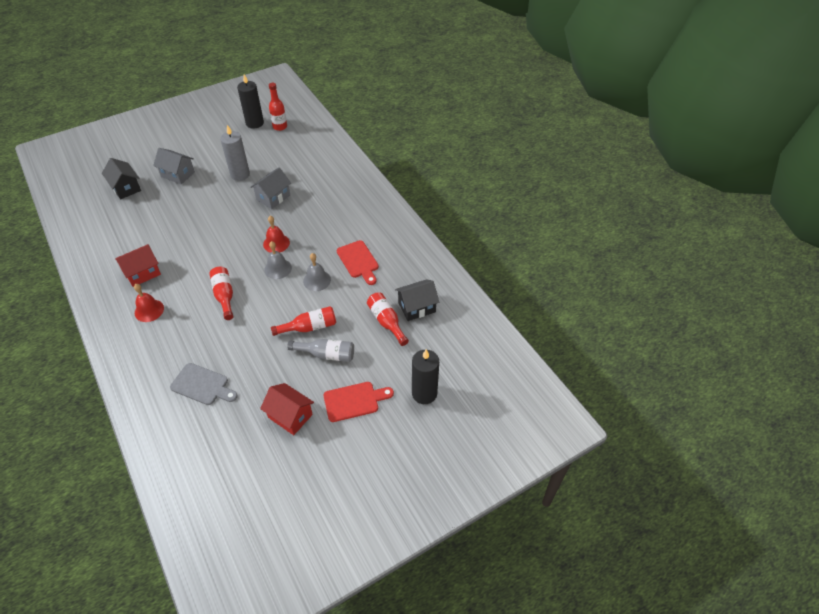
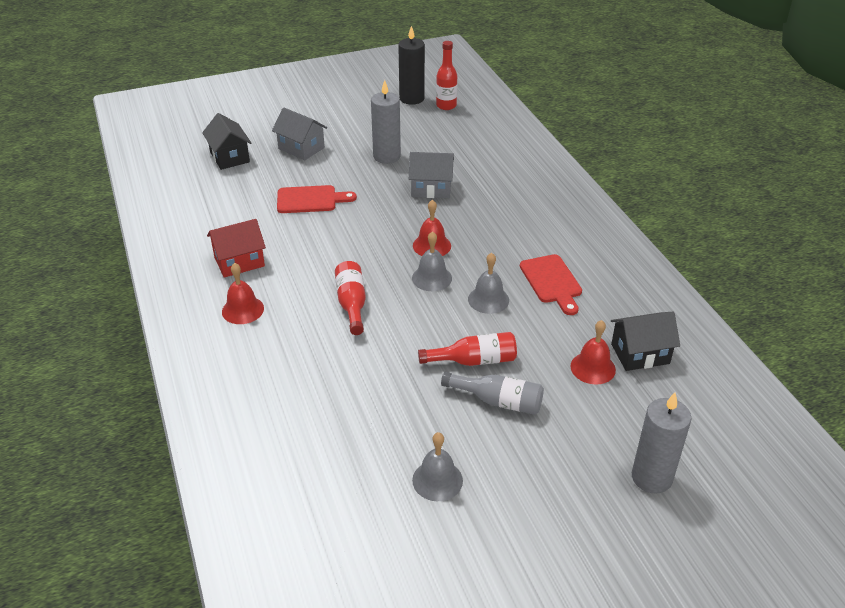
camera: 10 degrees right, 10 degrees down
grey cutting board [170,363,238,405] -> none
grey house [250,167,291,209] -> grey house turned 45 degrees clockwise [409,152,454,198]
red house [260,383,314,435] -> grey bell [412,432,463,501]
red cutting board [324,382,394,422] -> red cutting board moved to [277,185,357,213]
red bottle [367,292,409,346] -> red bell [571,320,616,384]
black candle [412,350,439,404] -> grey candle [632,393,691,494]

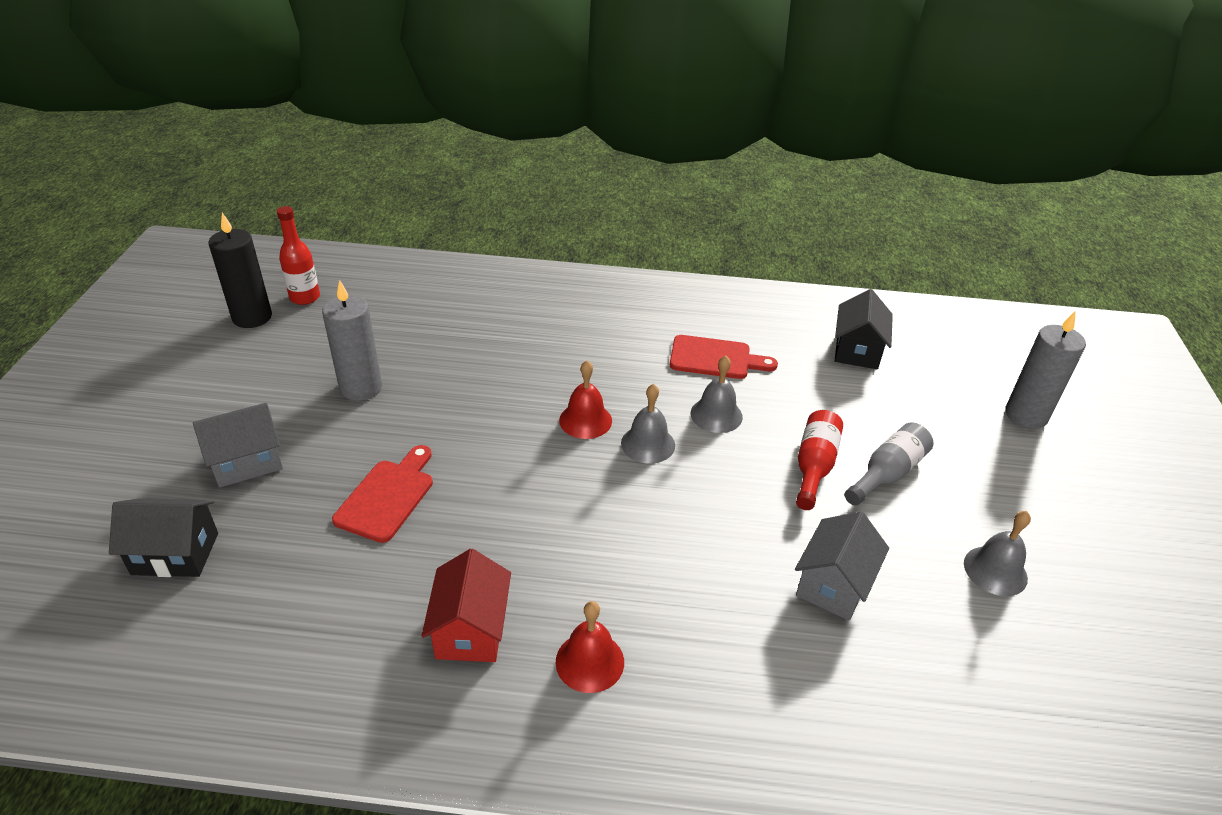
camera: 65 degrees left, 0 degrees up
red bottle [335,261,366,335] -> none
grey house [409,152,454,198] -> grey house moved to [795,512,889,621]
red bell [571,320,616,384] -> none

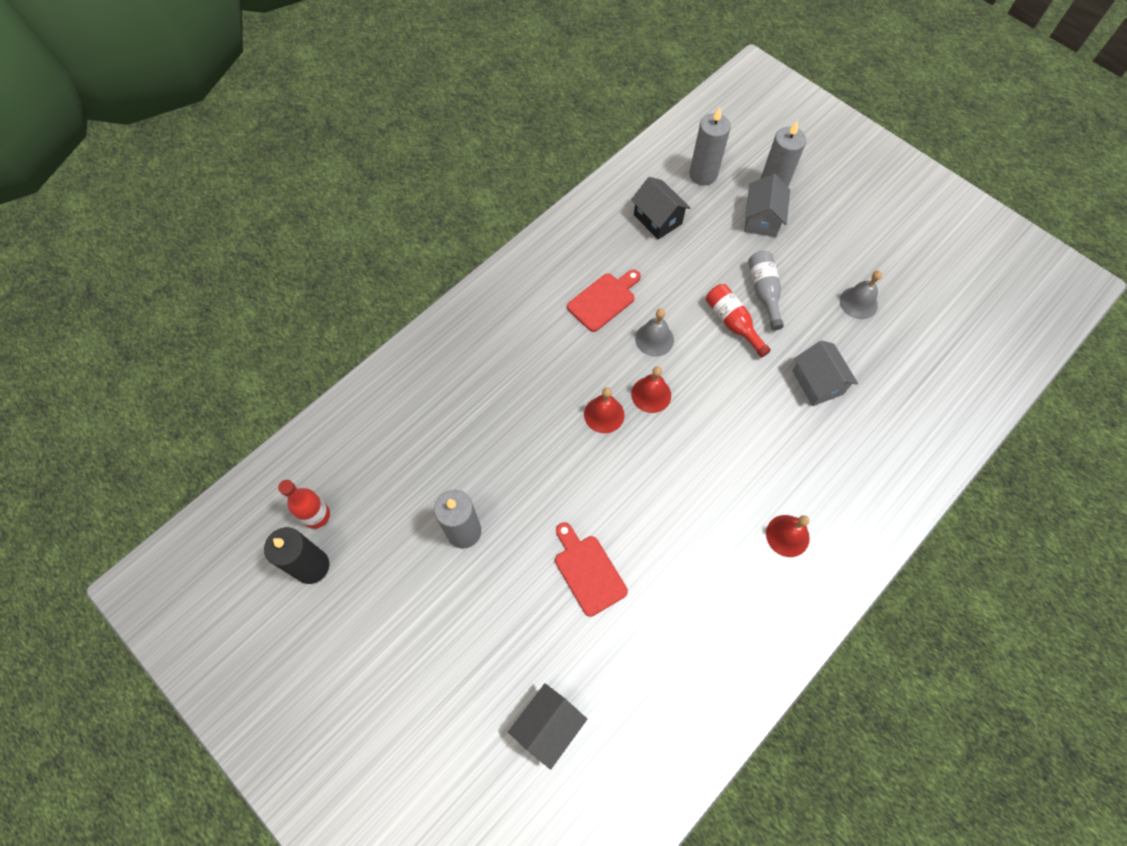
camera: 50 degrees left, 25 degrees up
grey house [193,403,283,488] -> grey house moved to [744,174,790,237]
red house [421,549,511,662] -> none
grey bell [621,384,675,464] -> red bell [631,367,671,413]
none -> grey candle [689,107,731,185]

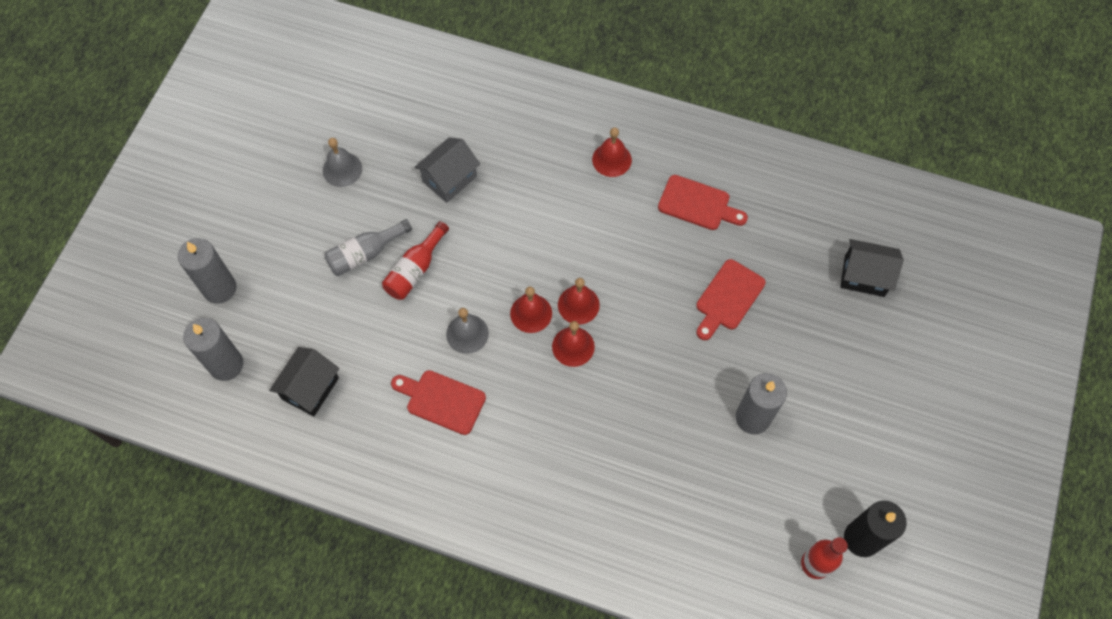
camera: 115 degrees left, 0 degrees up
grey house [744,174,790,237] -> none
none -> red bell [558,278,600,324]
none -> red cutting board [658,175,748,230]

